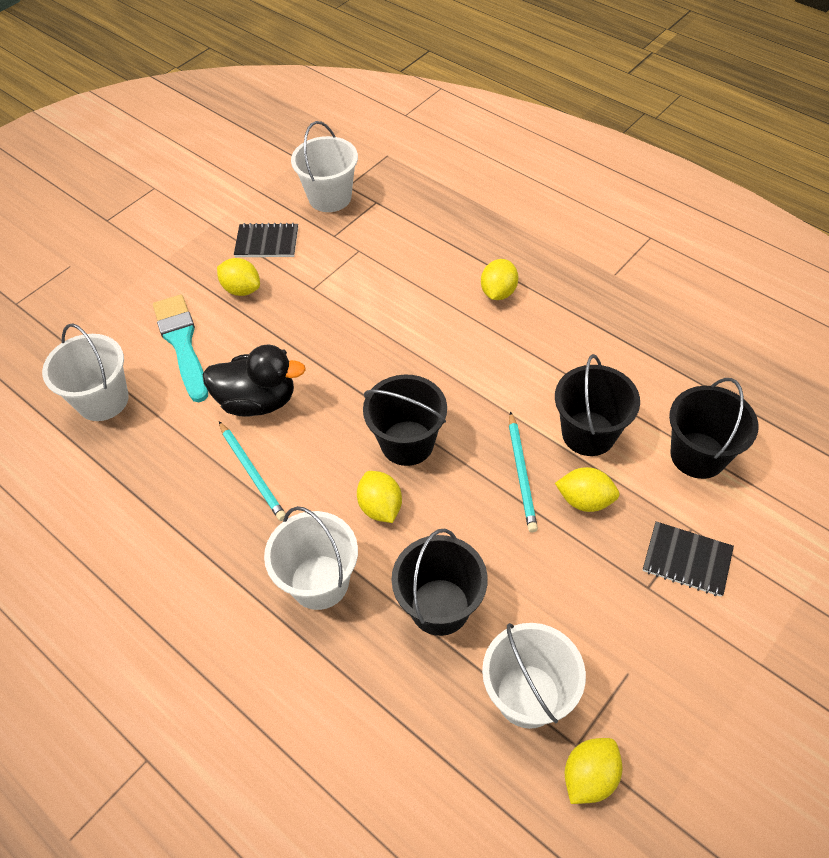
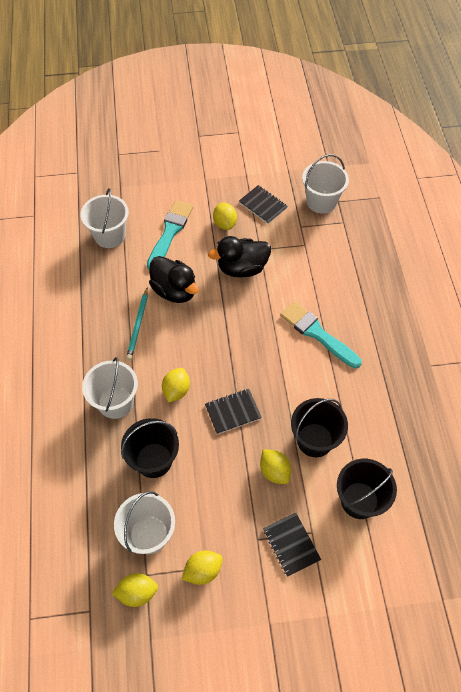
camera: 40 degrees right, 5 degrees up
black bucket [363,375,447,466] -> none
yellow lemon [481,259,518,300] -> yellow lemon moved to [182,551,222,585]
turquoise pencil [509,411,538,532] -> none
none -> black notebook [205,389,262,434]
none -> black duck [208,236,271,277]
none -> turquoise brush [280,301,362,369]

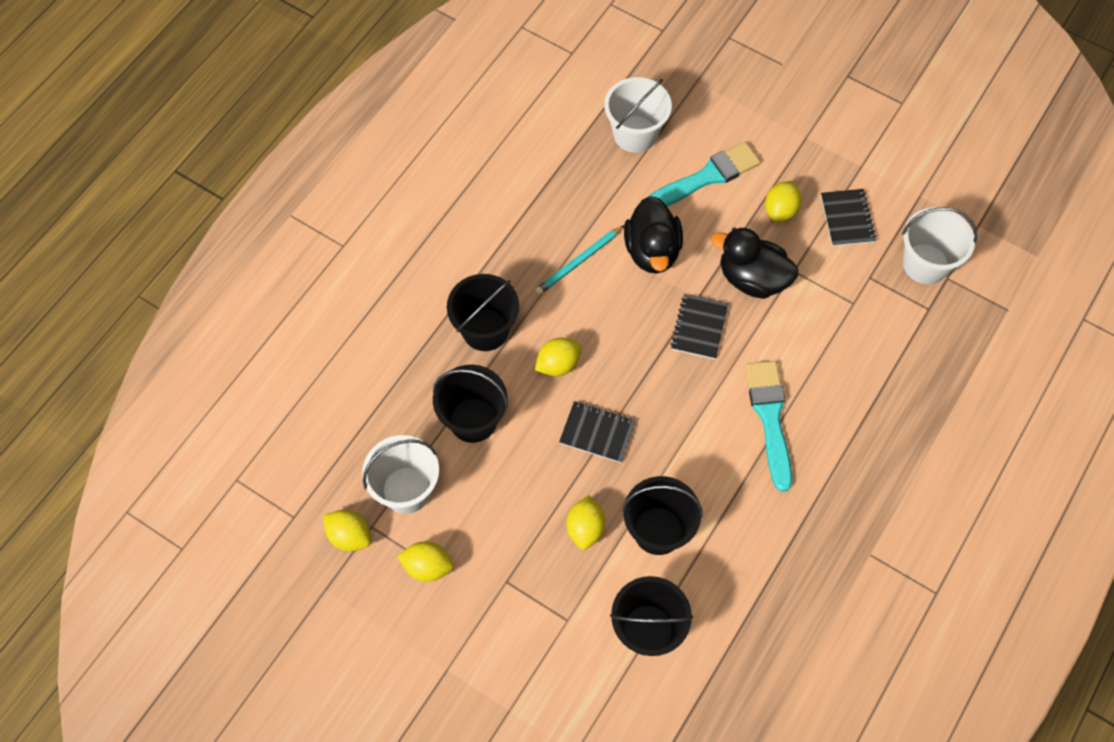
camera: 40 degrees right, 5 degrees up
white bucket [82,357,138,419] -> black bucket [447,274,519,351]
black notebook [263,513,321,577] -> black notebook moved to [670,294,728,359]

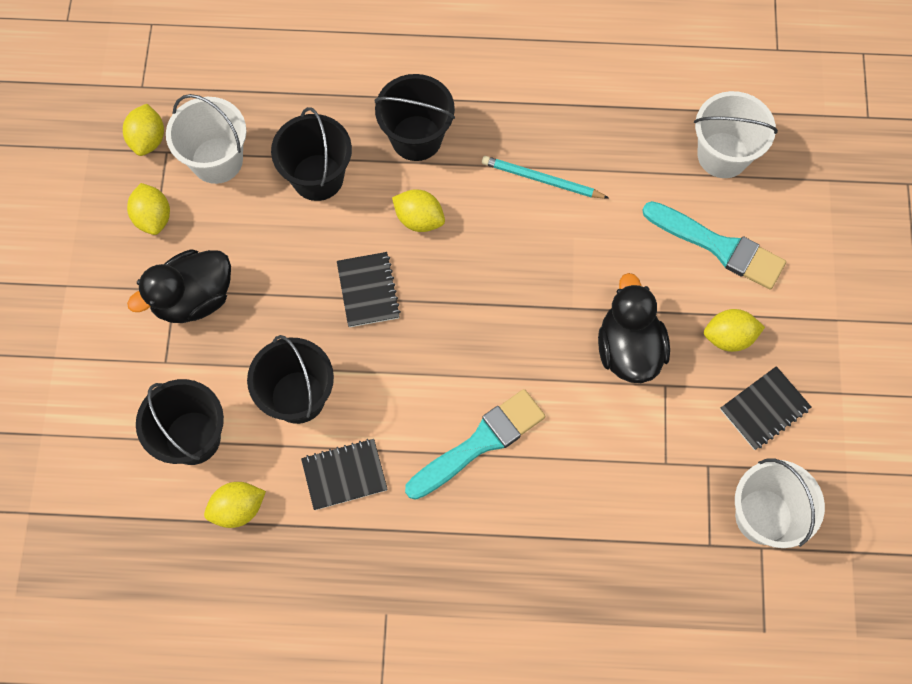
camera: 60 degrees right, 5 degrees up
yellow lemon [566,495,606,550] -> yellow lemon moved to [204,482,266,528]
black duck [624,196,683,274] -> black duck moved to [127,249,231,323]
black notebook [670,294,728,359] -> black notebook moved to [301,439,388,510]

